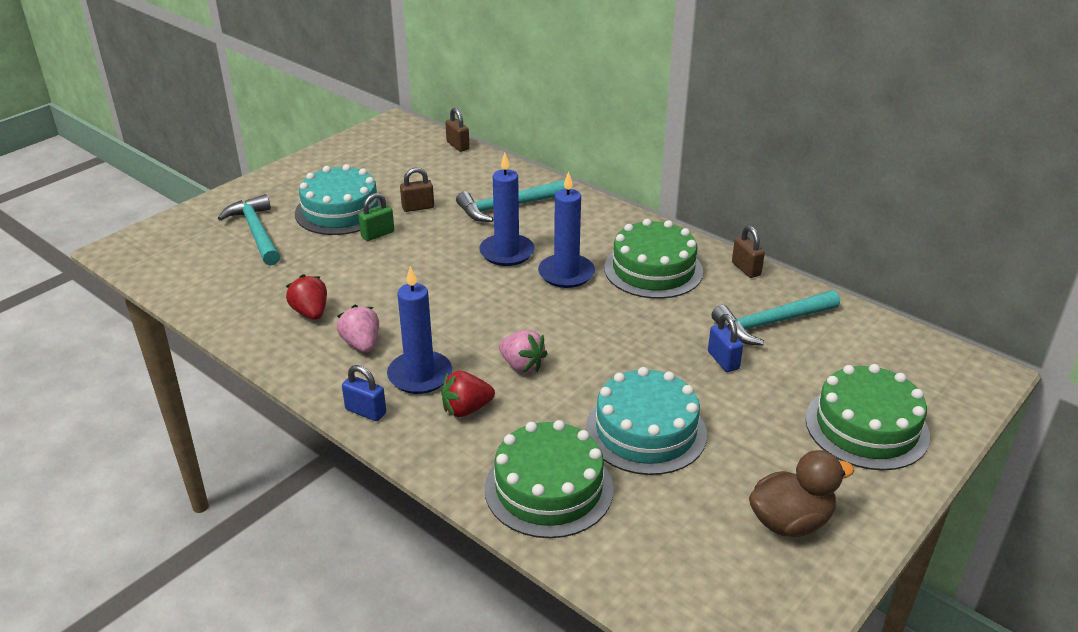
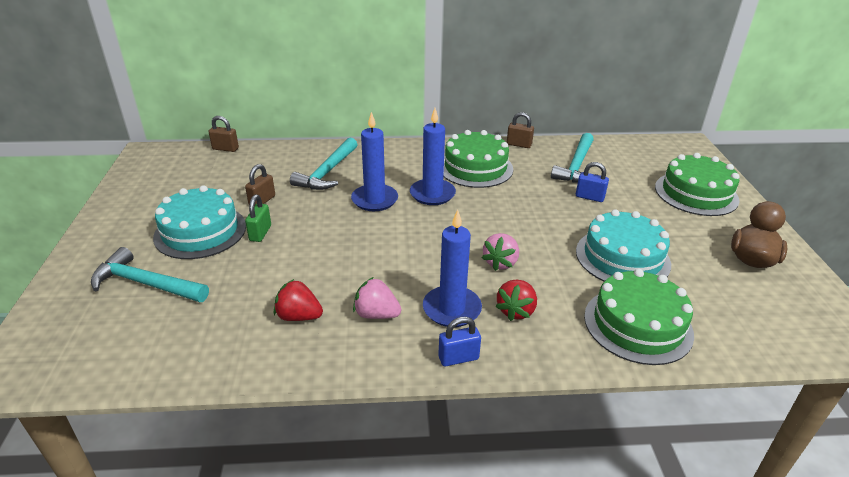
camera: 45 degrees left, 0 degrees up
pink strawberry [499,330,548,373] -> pink strawberry turned 120 degrees clockwise [482,233,519,271]

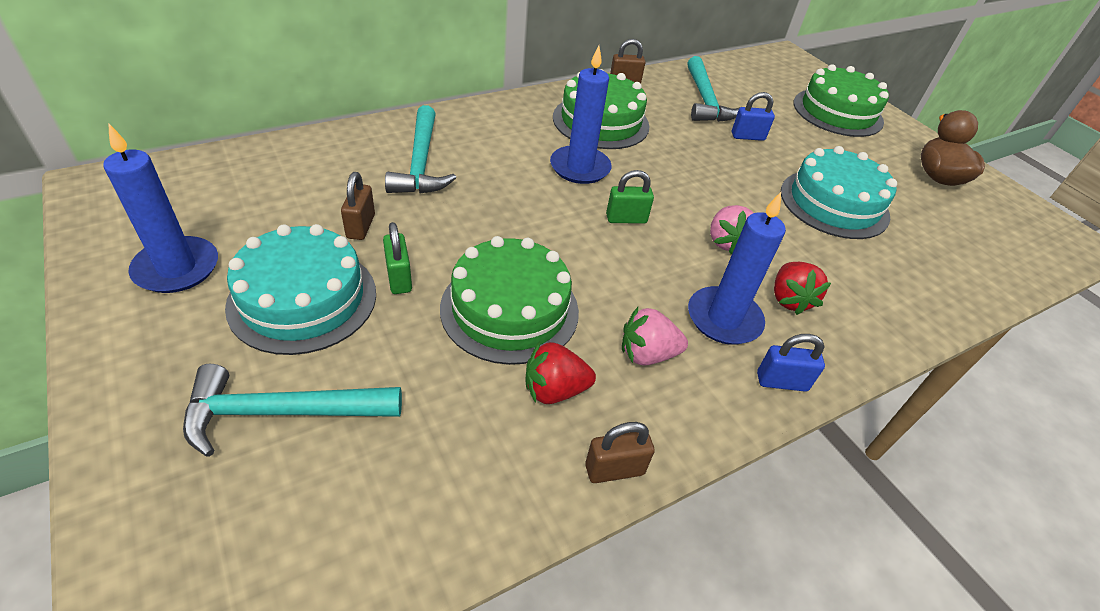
camera: 30 degrees left, 10 degrees up
brown padlock [209,116,239,152] -> brown padlock moved to [585,422,655,483]
blue candle [351,112,398,211] -> blue candle moved to [103,123,218,293]
blue padlock [438,317,481,366] -> blue padlock turned 45 degrees clockwise [757,334,825,392]
green cake [584,269,694,365] -> green cake moved to [440,236,579,365]
none -> green padlock [606,170,654,224]

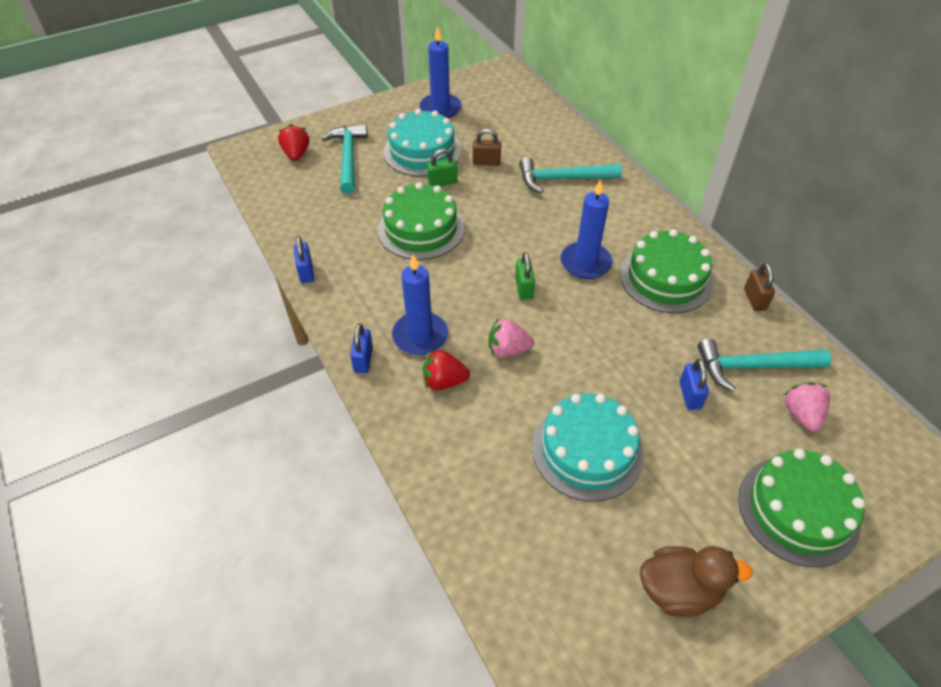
camera: 95 degrees right, 5 degrees up
red strawberry [525,341,596,404] -> red strawberry moved to [278,124,309,161]
brown padlock [585,422,655,483] -> blue padlock [294,236,314,283]
pink strawberry [622,307,688,366] -> pink strawberry moved to [784,382,830,432]

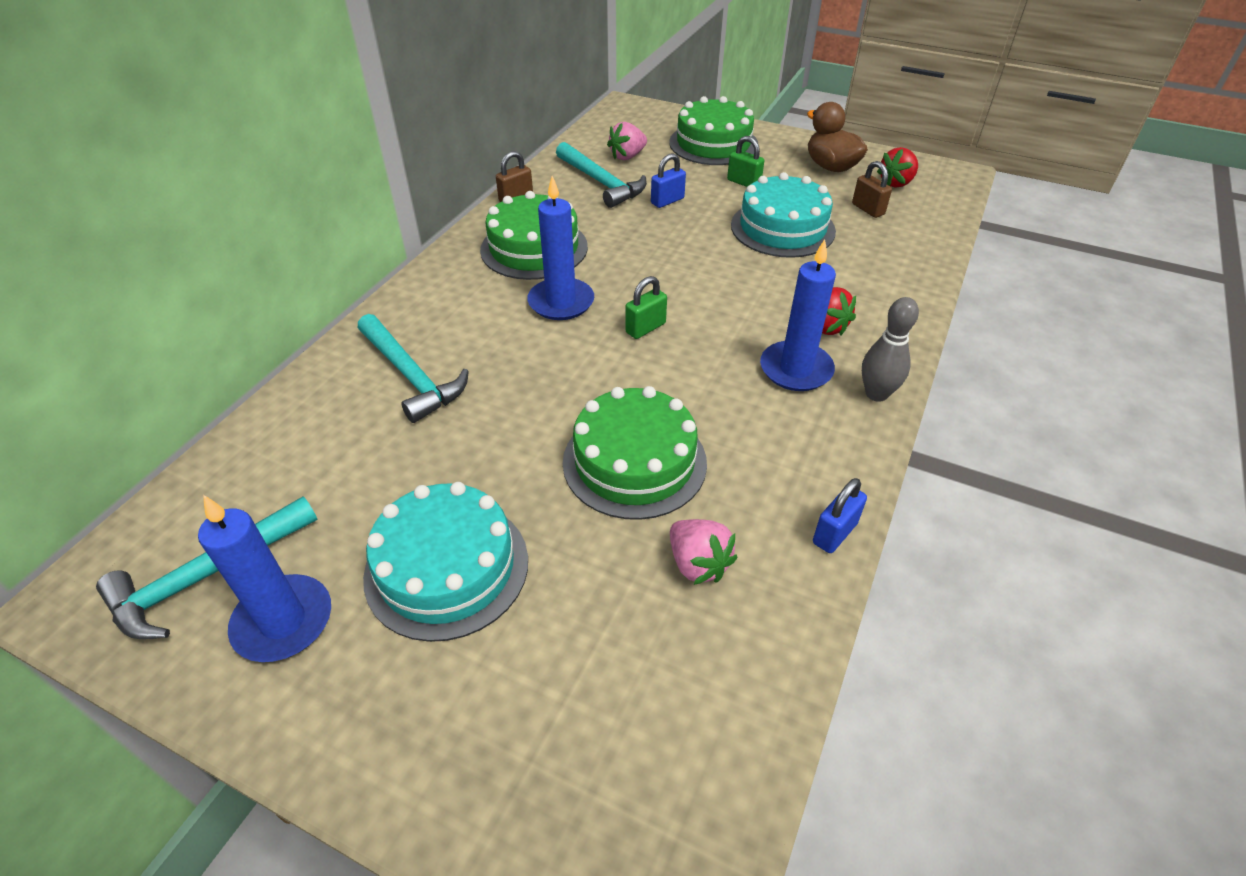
camera: 125 degrees left, 5 degrees down
red strawberry [278,124,309,161] -> red strawberry moved to [877,147,918,188]
turquoise hammer [322,124,368,194] -> turquoise hammer moved to [96,496,318,639]
blue padlock [350,323,373,373] -> grey bowling pin [862,297,919,402]
green padlock [427,149,457,186] -> green padlock moved to [727,136,764,187]
brown padlock [473,129,501,166] -> brown padlock moved to [852,161,892,218]
pink strawberry [489,318,534,358] -> pink strawberry moved to [670,519,737,585]

